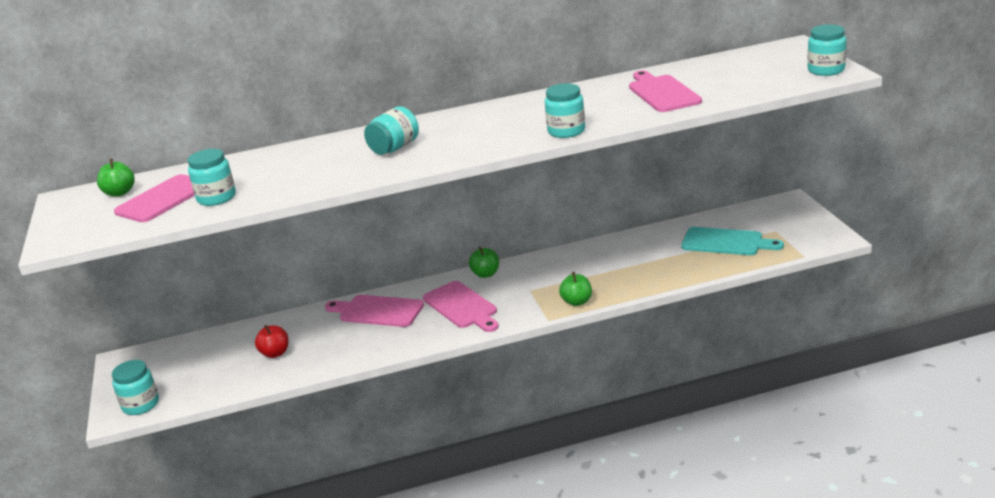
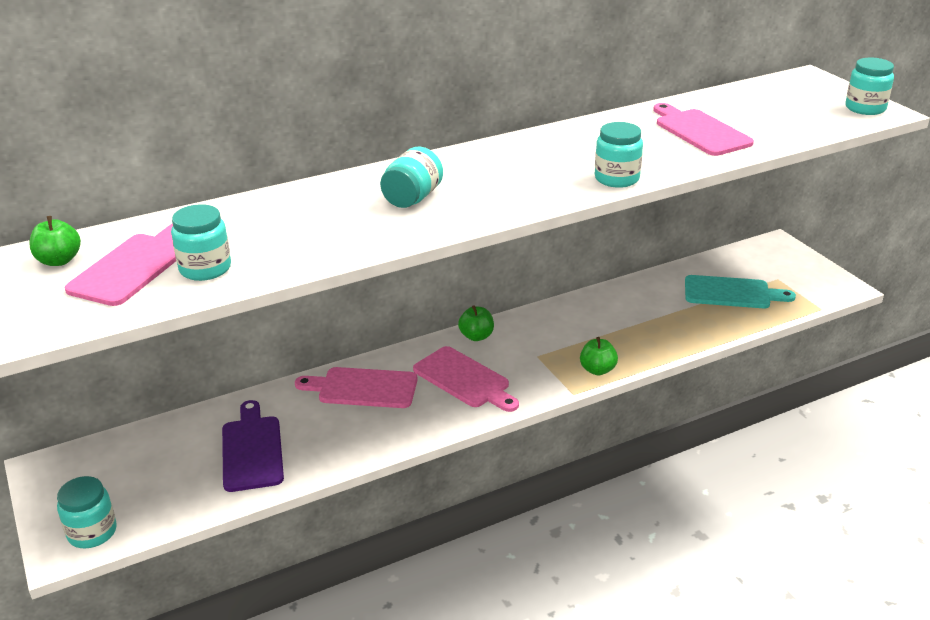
camera: 15 degrees left, 5 degrees up
red apple [255,325,289,358] -> purple cutting board [222,400,284,492]

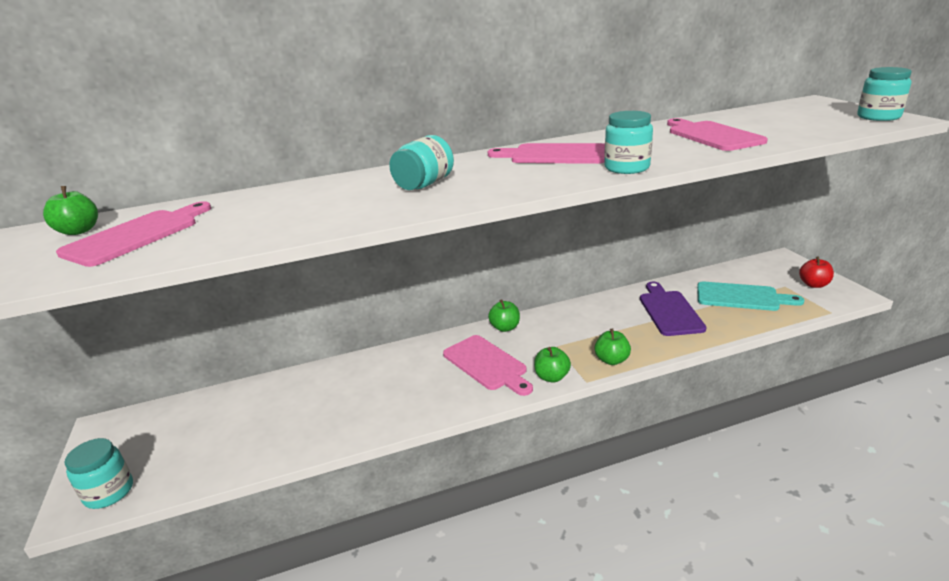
camera: 10 degrees right, 5 degrees down
turquoise jar [171,204,231,281] -> none
purple cutting board [222,400,284,492] -> purple cutting board moved to [640,282,707,336]
pink cutting board [295,367,418,408] -> pink cutting board moved to [488,143,605,164]
none -> green apple [534,347,571,383]
none -> red apple [799,256,834,288]

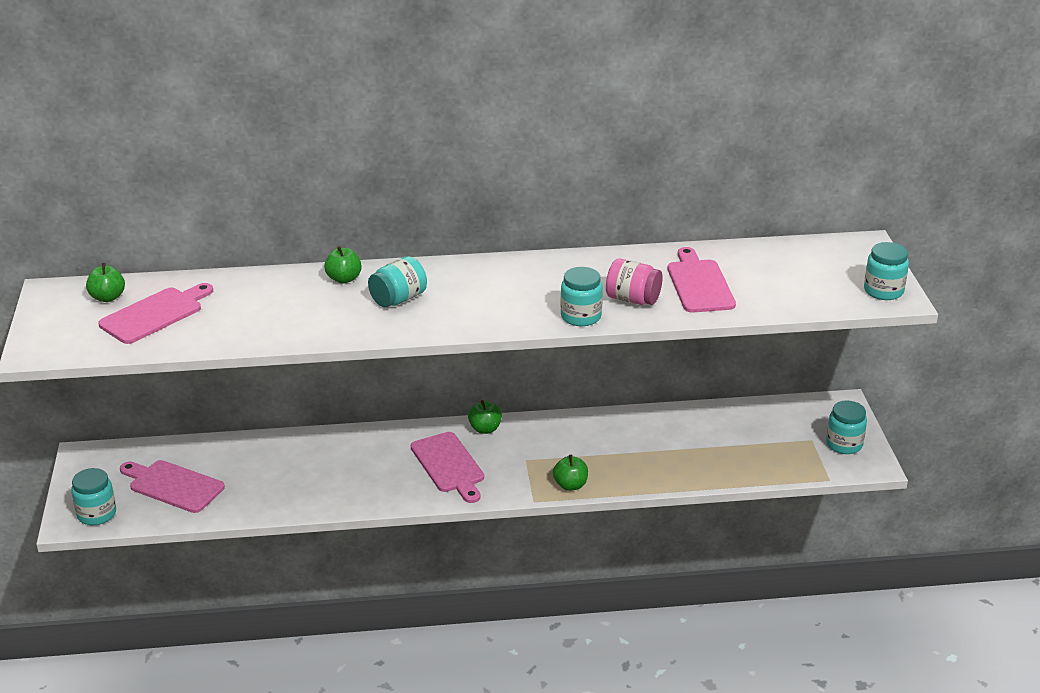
camera: 10 degrees right, 5 degrees up
pink cutting board [488,143,605,164] -> pink cutting board moved to [120,460,225,513]
green apple [534,347,571,383] -> green apple moved to [324,246,362,284]
purple cutting board [640,282,707,336] -> none
turquoise cutting board [697,282,804,311] -> none
red apple [799,256,834,288] -> turquoise jar [826,400,867,454]
none -> pink jar [606,259,663,305]

